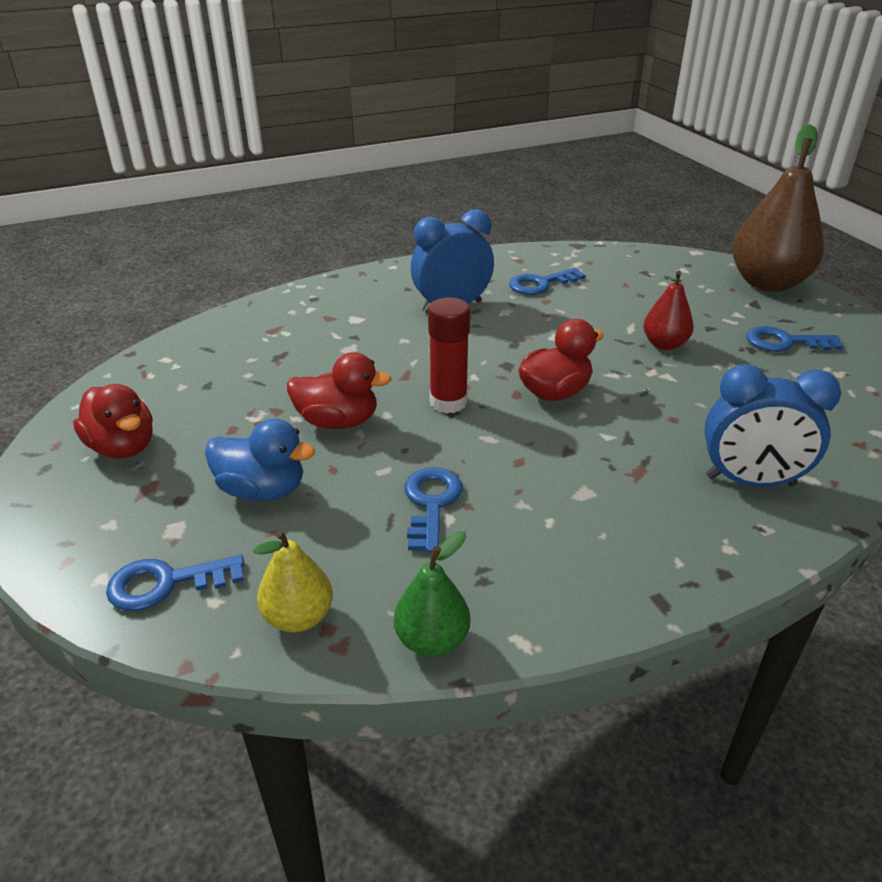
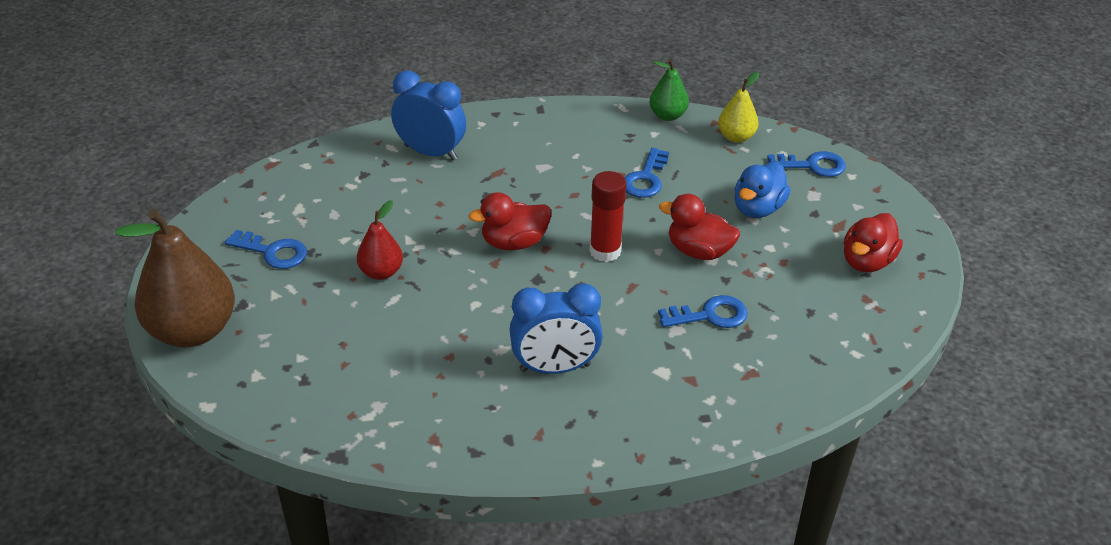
camera: 165 degrees left, 5 degrees up
red duck [73,384,153,459] -> red duck turned 120 degrees counterclockwise [844,213,903,272]
blue duck [205,419,315,501] -> blue duck turned 90 degrees counterclockwise [735,162,791,218]
blue key [509,267,585,295] -> blue key moved to [658,295,748,328]

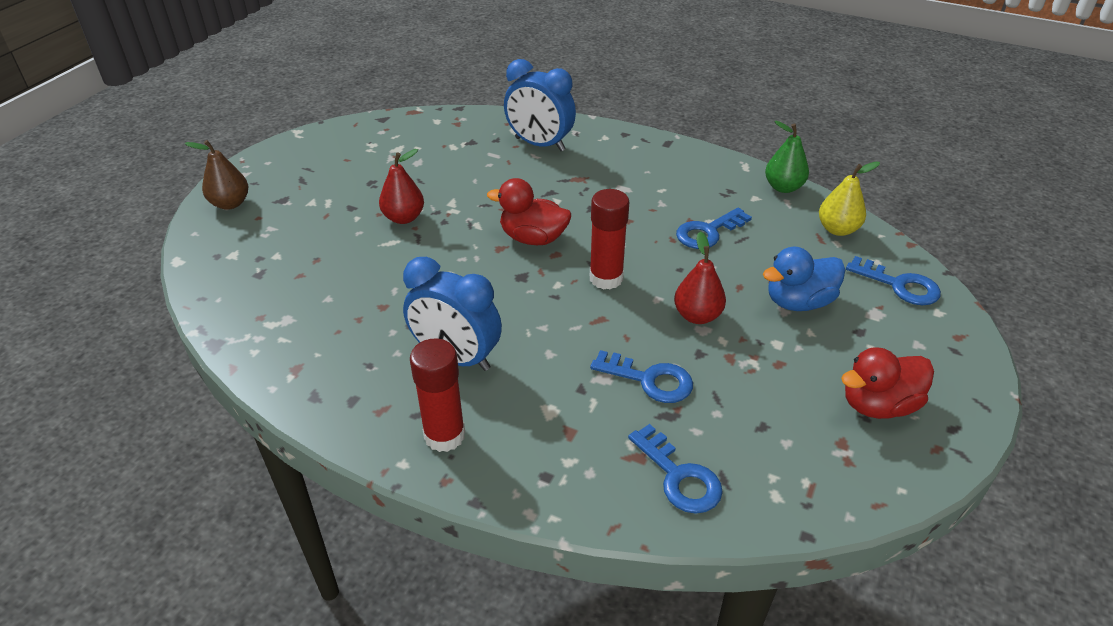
camera: 35 degrees right, 0 degrees up
brown pear [115,209,235,347] -> brown pear [185,140,249,210], size x0.51
blue key [225,230,307,269] -> blue key moved to [628,424,723,514]
blue clock [391,71,466,160] -> blue clock turned 150 degrees clockwise [504,59,576,151]
red duck [659,194,740,260] -> red pear [674,232,726,324]
none -> red glue stick [410,338,465,452]

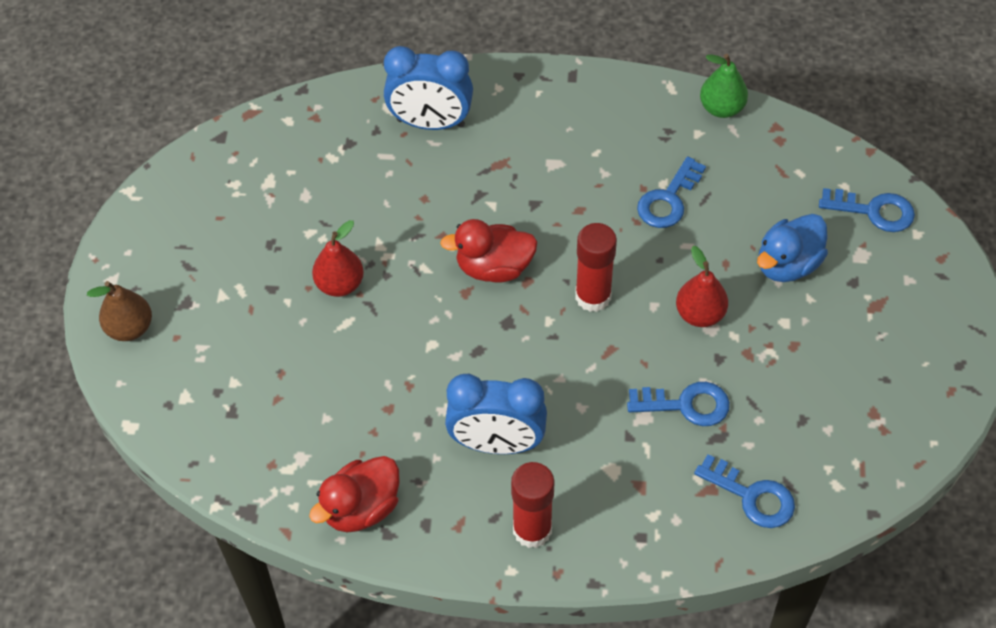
camera: 20 degrees left, 15 degrees up
yellow pear [819,161,880,236] -> none
red duck [841,347,934,419] -> red duck moved to [309,456,400,532]

